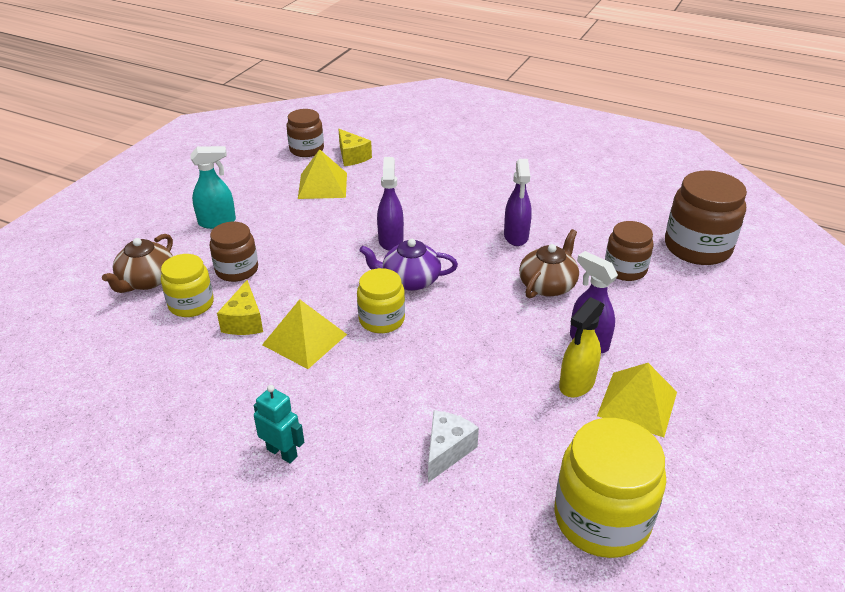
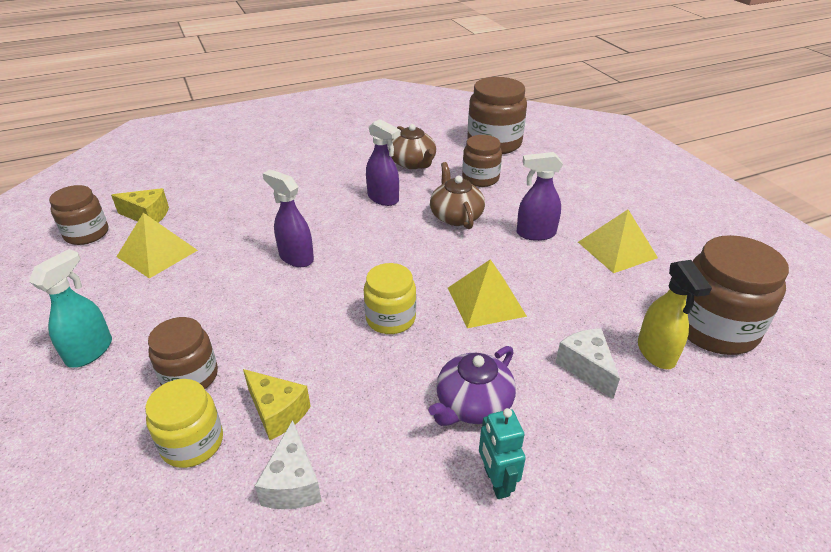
camera: 50 degrees left, 0 degrees up
brown teapot [102,234,173,293] -> brown teapot moved to [388,124,436,169]
turquoise robot [254,385,304,463] -> turquoise robot turned 90 degrees counterclockwise [479,408,526,499]
yellow pyramid [262,299,347,369] -> yellow pyramid moved to [448,259,527,328]
purple teapot [359,239,458,291] -> purple teapot moved to [428,346,516,426]
yellow jar [554,418,666,558] -> brown jar [686,235,789,355]
yellow spray bottle [559,297,604,398] -> yellow spray bottle moved to [638,260,712,369]
none -> white cheese [255,420,322,509]

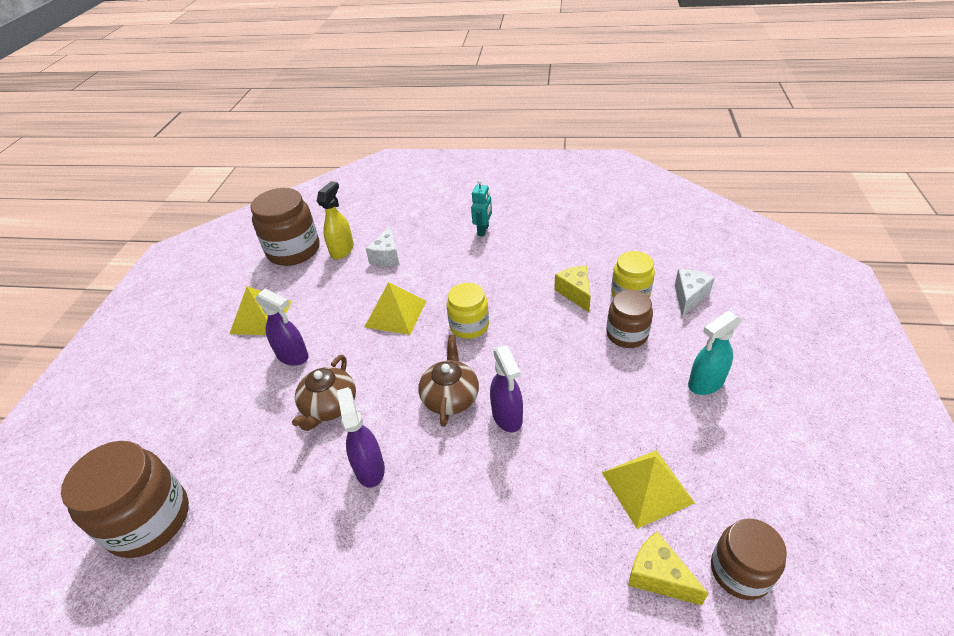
camera: 145 degrees left, 5 degrees up
white cheese [255,420,322,509] -> white cheese moved to [675,269,715,317]
brown teapot [388,124,436,169] -> brown teapot moved to [418,335,479,427]
purple teapot [428,346,516,426] -> none
brown jar [462,135,502,187] -> none

